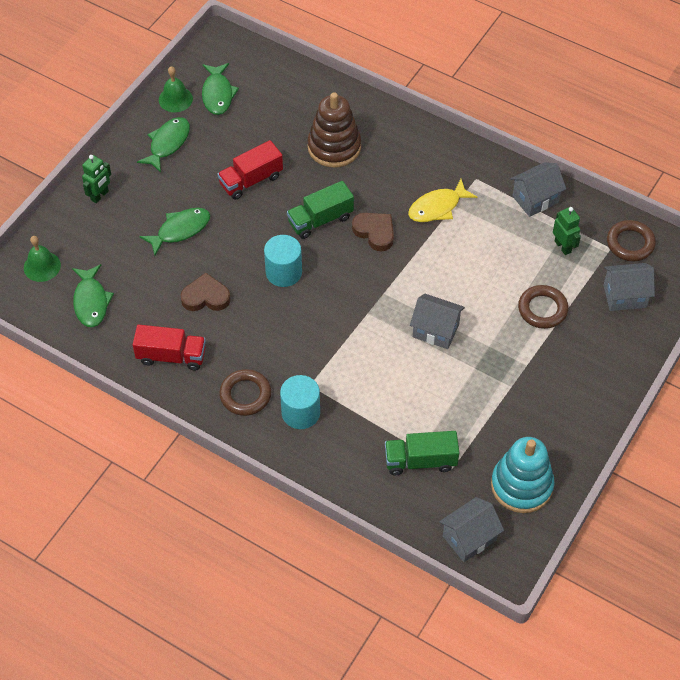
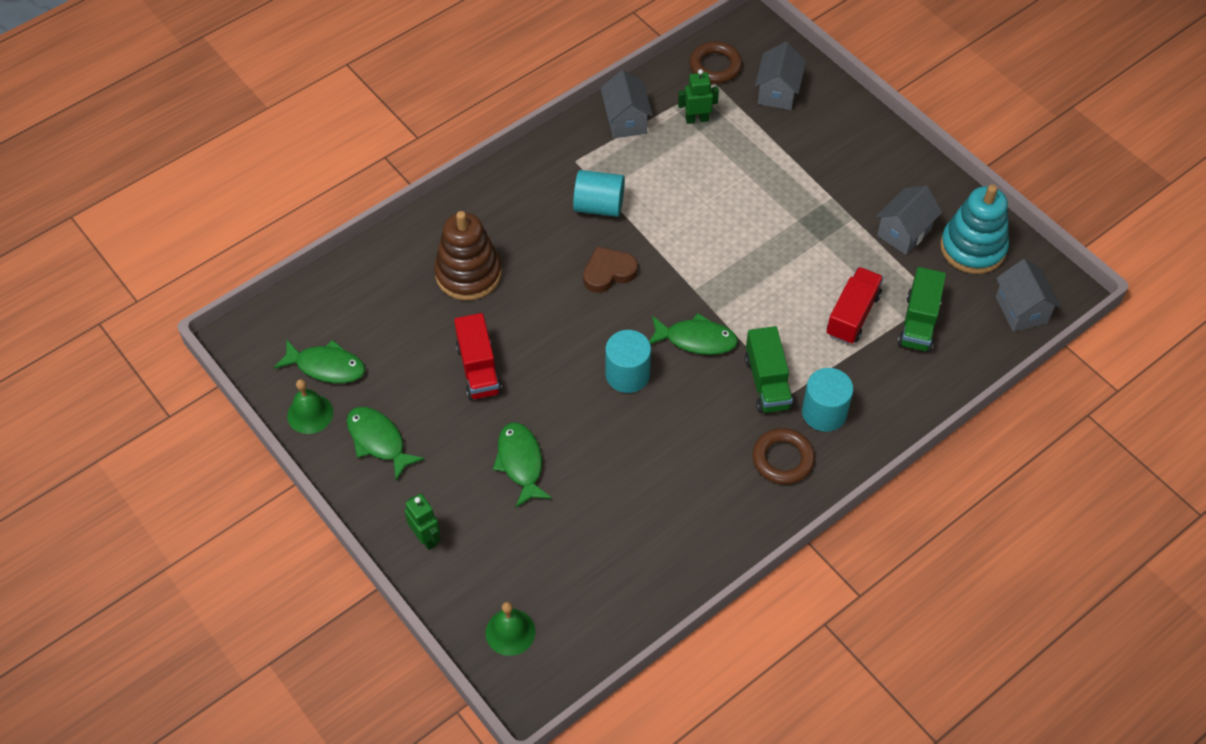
camera: 70 degrees left, 0 degrees up
green fish [72,264,114,327] -> green fish moved to [649,313,738,355]
red truck [132,325,206,370] -> red truck moved to [827,267,884,344]
brown heart [180,273,231,311] -> none
green truck [287,181,354,239] -> green truck moved to [745,326,793,413]
yellow fish [408,179,477,222] -> turquoise cylinder [573,170,625,217]
grey house [410,293,465,349] -> grey house moved to [876,185,942,255]
brown ring [518,285,569,329] -> none

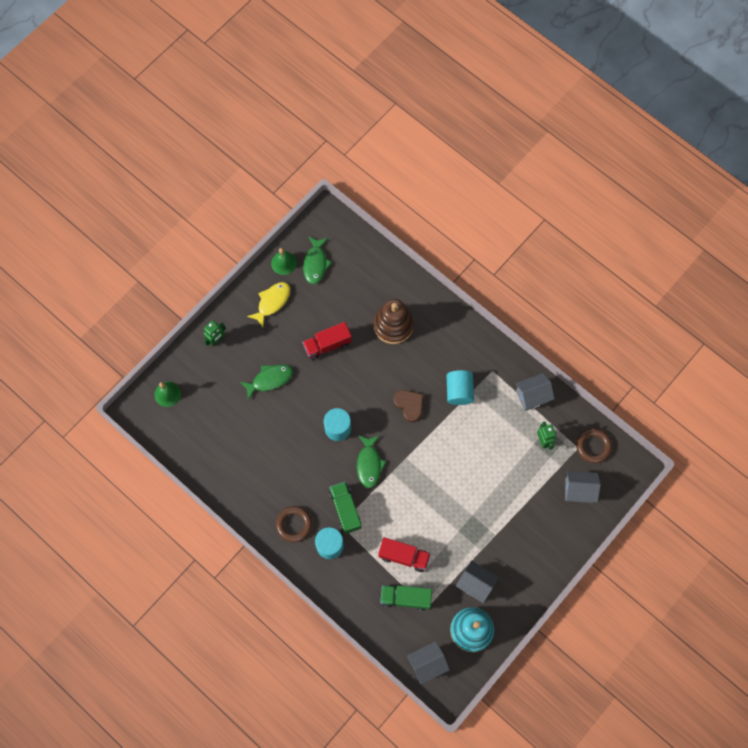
camera: 80 degrees right, 15 degrees up
green fish [347,407,425,481] -> yellow fish [247,282,290,328]
green truck [745,326,793,413] -> green truck turned 90 degrees clockwise [329,481,362,534]

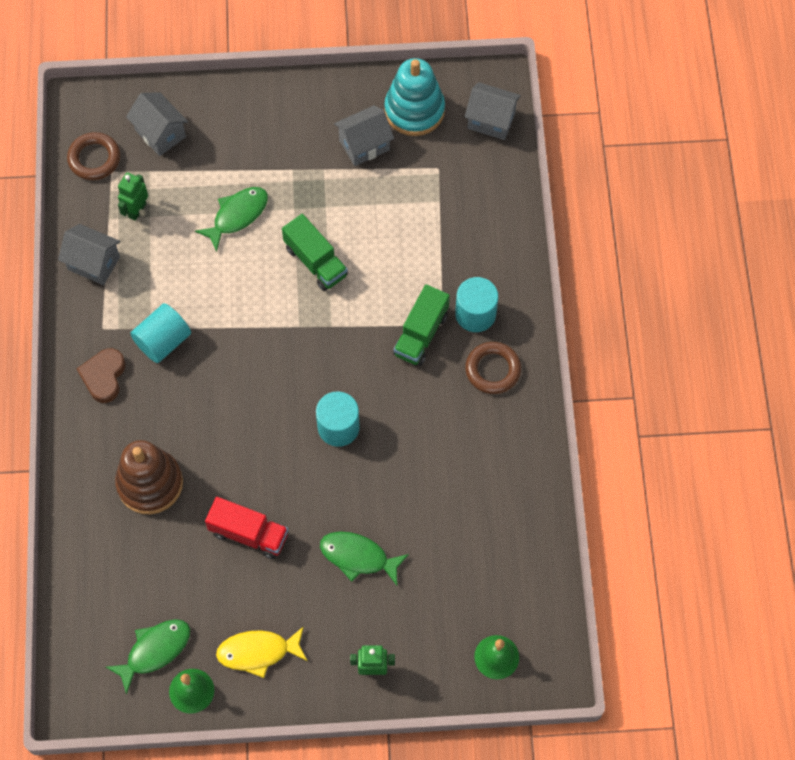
camera: 135 degrees left, 5 degrees down
green fish [357,435,386,488] -> green fish moved to [195,187,268,252]
red truck [378,537,431,572] -> none
green truck [380,585,432,611] -> green truck moved to [282,214,348,291]
brown heart [394,390,423,422] -> brown heart moved to [77,348,125,403]
grey house [456,560,499,603] -> grey house turned 75 degrees clockwise [334,105,394,166]

